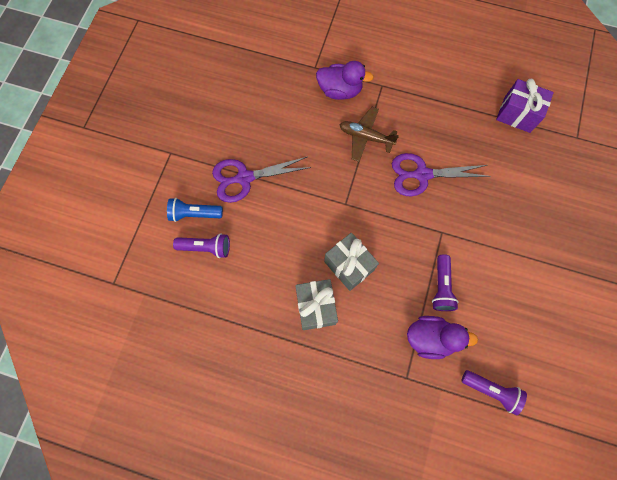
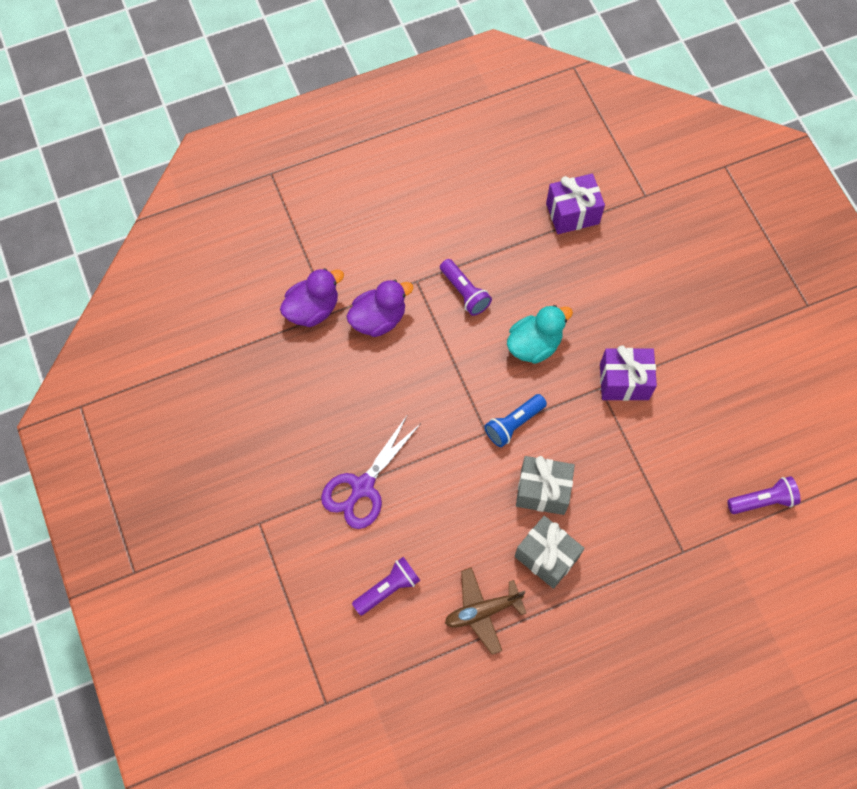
camera: 40 degrees left, 5 degrees down
blue flashlight [167,198,223,222] -> blue flashlight moved to [485,394,547,447]
brown plane [339,107,399,162] -> brown plane moved to [445,567,526,655]
purple scissors [392,153,491,196] -> turquoise duck [507,305,573,364]
purple duck [407,316,478,359] -> purple duck moved to [280,268,344,327]
purple flashlight [432,254,459,311] -> purple flashlight moved to [440,259,492,316]
none -> purple gift [600,345,657,401]

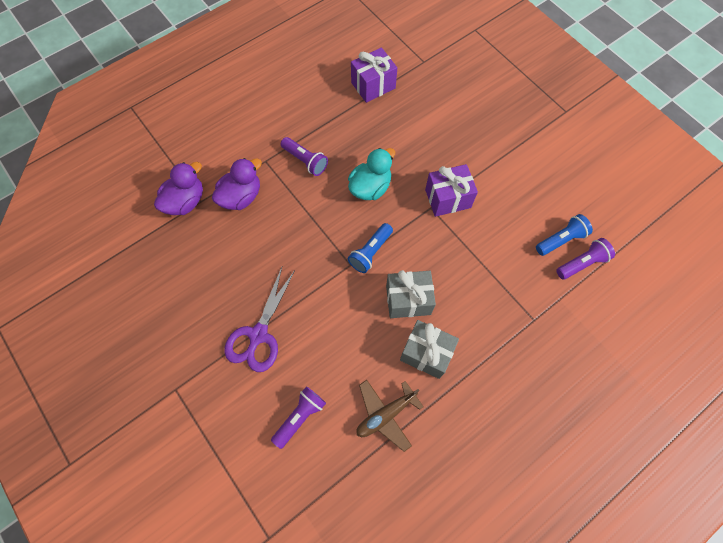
camera: 15 degrees left, 0 degrees up
none -> blue flashlight [536,214,593,256]

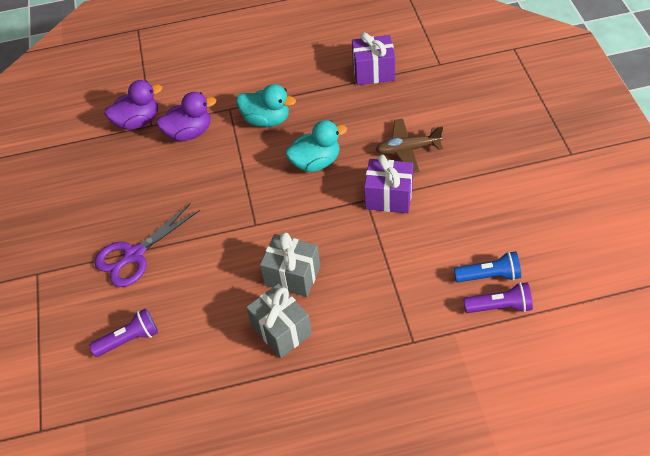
camera: 30 degrees right, 15 degrees down
purple flashlight [281,137,328,176] -> turquoise duck [236,84,296,127]
blue flashlight [348,223,393,273] -> none
brown plane [356,380,424,452] -> brown plane moved to [376,118,443,173]

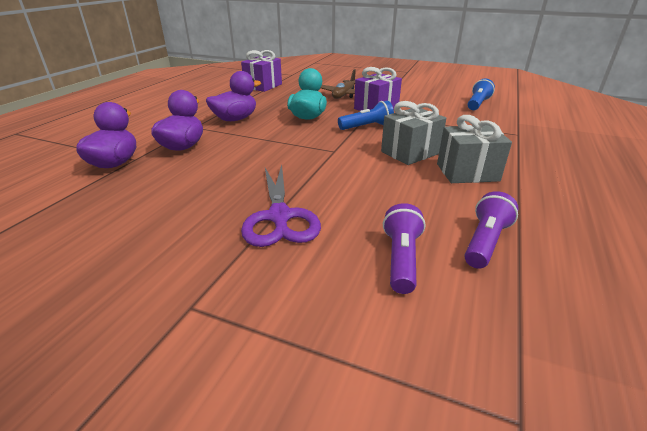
camera: 60 degrees left, 20 degrees down
turquoise duck [236,84,296,127] -> purple duck [206,71,261,121]
purple flashlight [463,282,533,313] -> purple flashlight moved to [464,191,518,269]
none -> blue flashlight [338,101,394,130]

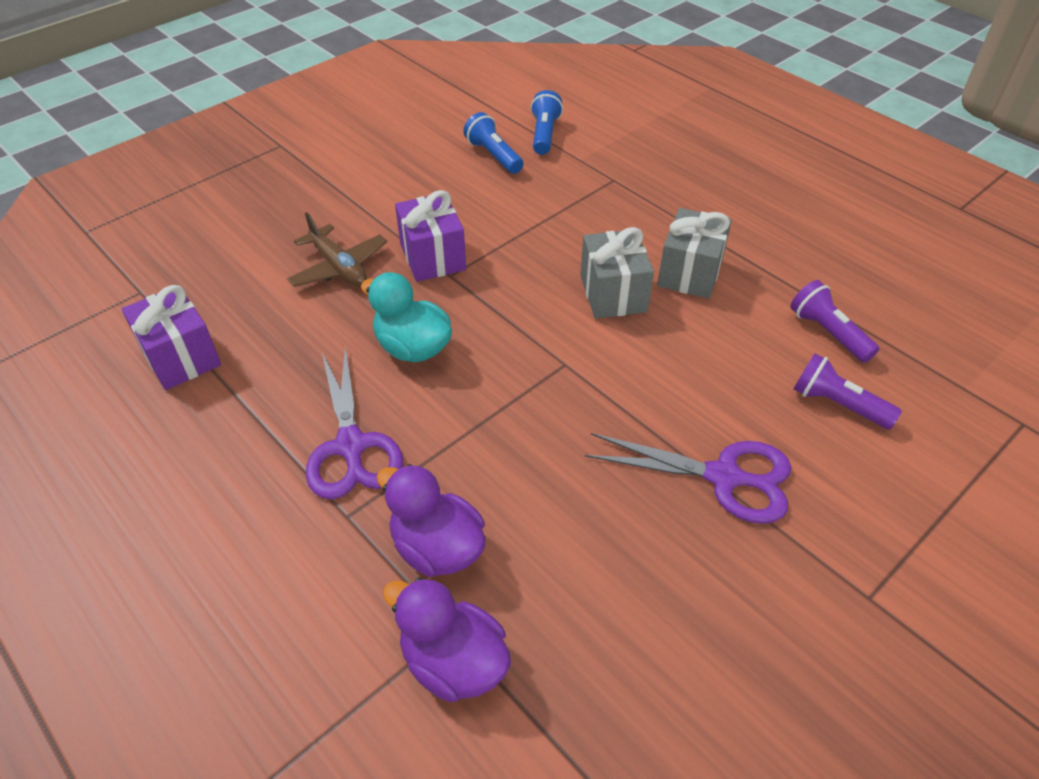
camera: 65 degrees left, 15 degrees up
purple duck [206,71,261,121] -> purple scissors [306,346,404,499]
blue flashlight [338,101,394,130] -> blue flashlight moved to [531,90,563,155]

